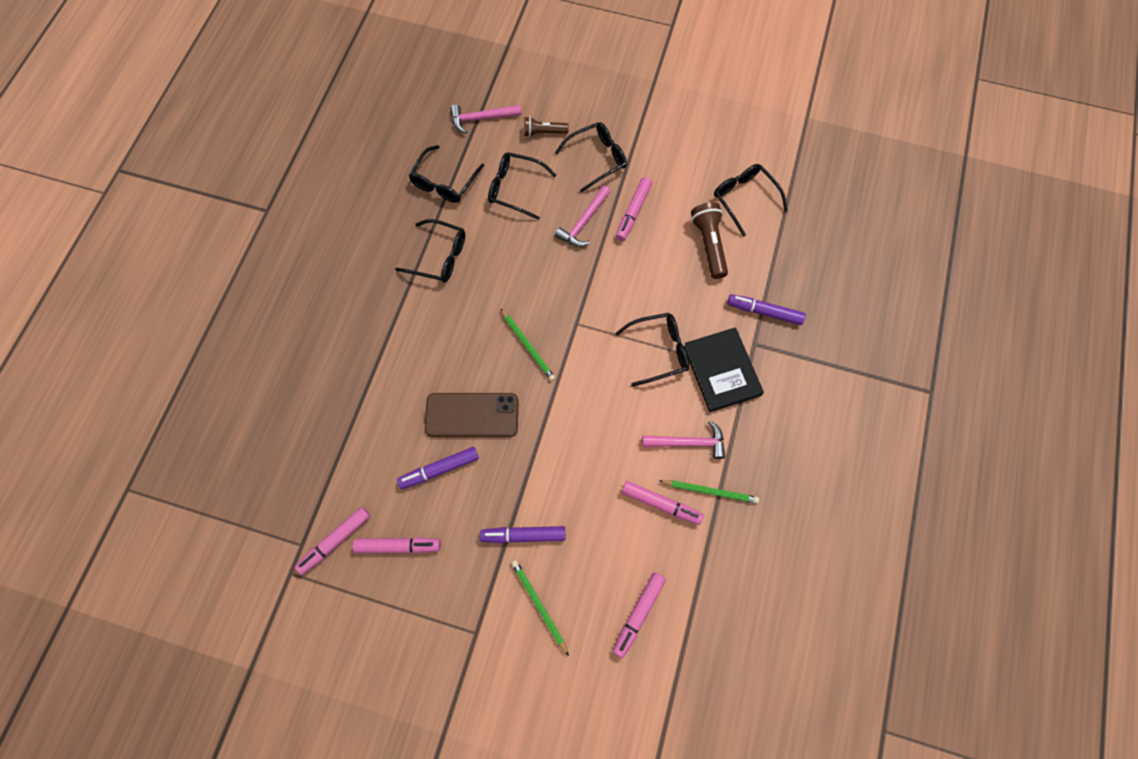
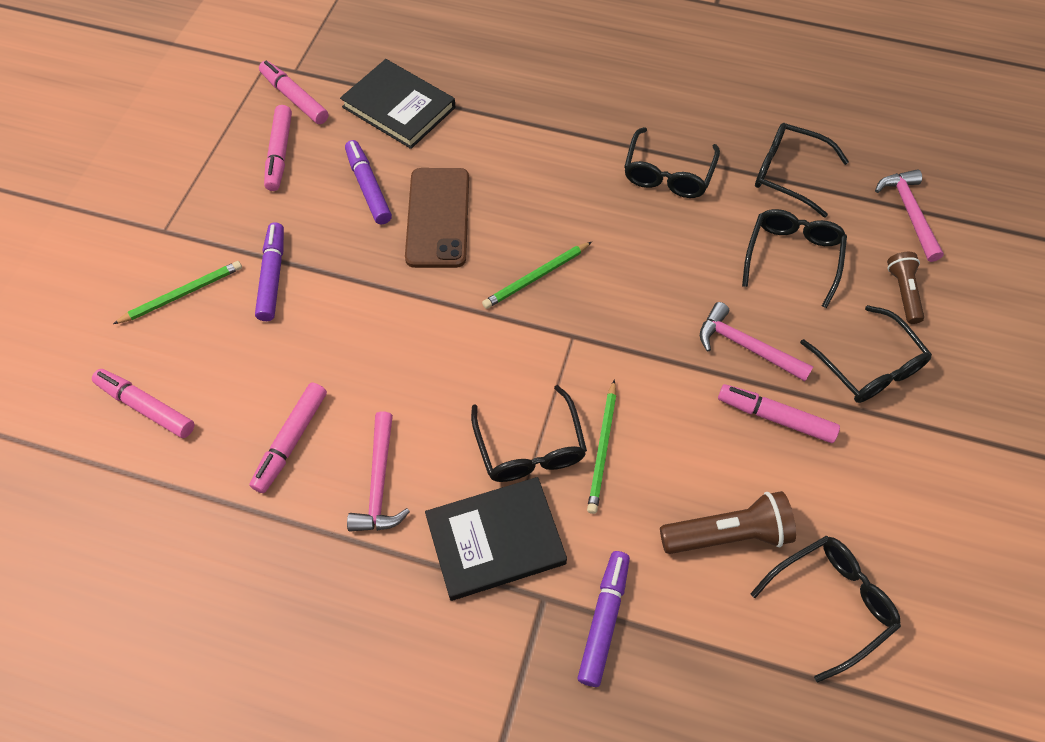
camera: 90 degrees right, 10 degrees down
green pencil [659,480,759,503] -> green pencil moved to [587,379,616,514]
none -> black book [340,59,456,149]

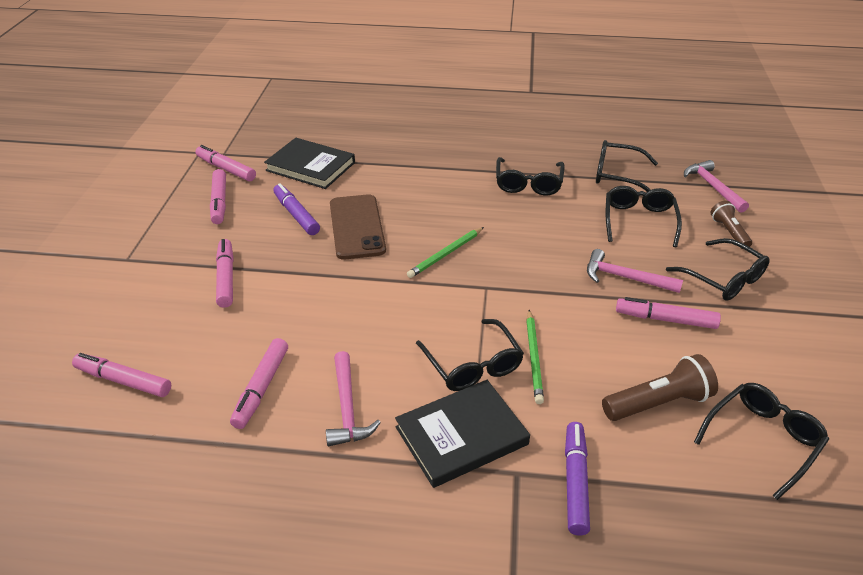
camera: 10 degrees left, 20 degrees down
green pencil [113,261,242,324] -> none
purple marker [255,222,284,321] -> pink marker [216,239,234,308]

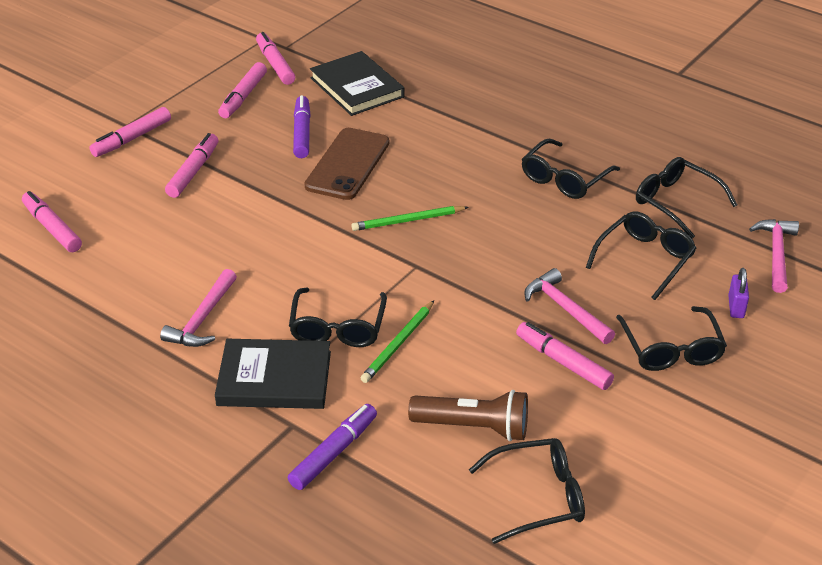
camera: 30 degrees right, 0 degrees up
pink marker [230,338,288,429] -> pink marker moved to [89,107,171,157]
brown flashlight [710,201,752,249] -> purple padlock [728,268,749,318]

